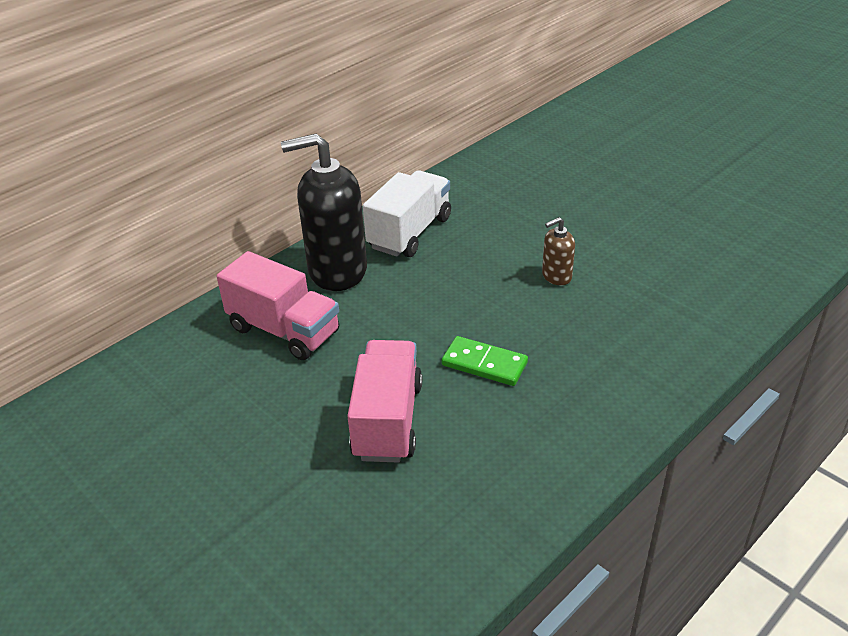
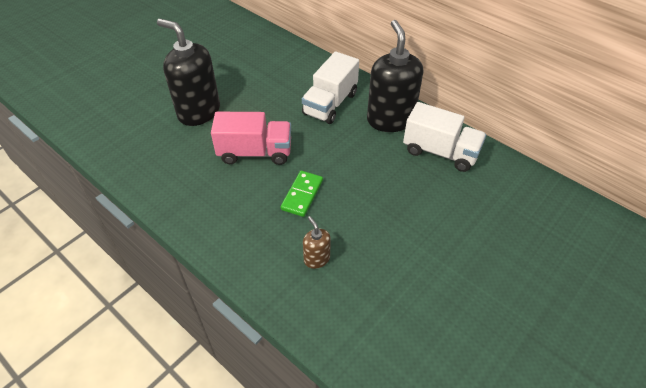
camera: 85 degrees right, 10 degrees up
pink truck [217,251,339,360] -> white truck [302,51,359,124]
brown soap dispenser [542,217,575,285] -> brown soap dispenser moved to [303,216,331,269]
none -> black soap dispenser [157,19,220,126]

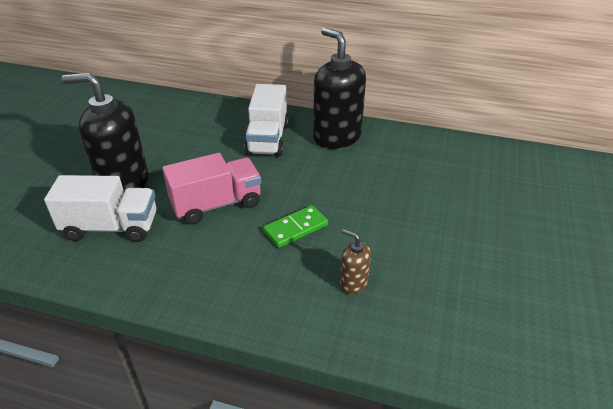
camera: 25 degrees left, 10 degrees down
green domino [281,171,323,217] -> green domino turned 60 degrees clockwise [263,205,328,248]
white truck [403,102,486,172] -> white truck moved to [44,175,157,242]

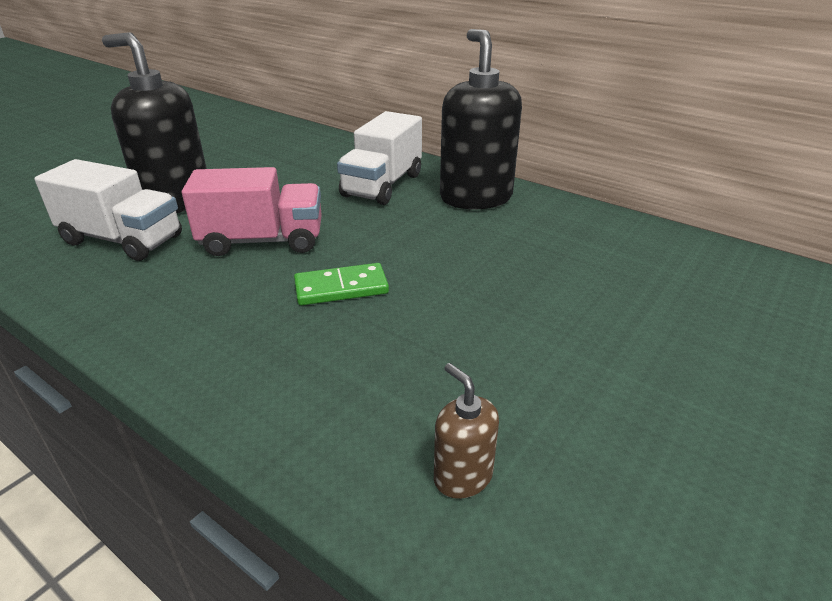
camera: 20 degrees right, 5 degrees down
brown soap dispenser [340,229,371,294] -> brown soap dispenser moved to [434,363,499,499]

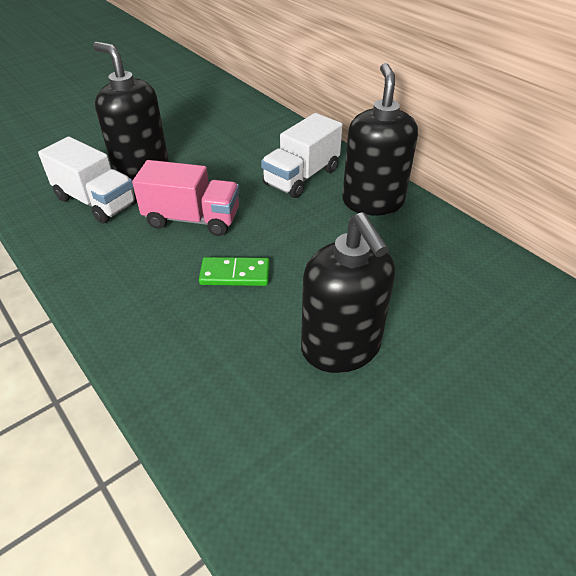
camera: 15 degrees right, 10 degrees up
brown soap dispenser [434,363,499,499] -> none
none -> black soap dispenser [301,212,395,373]

